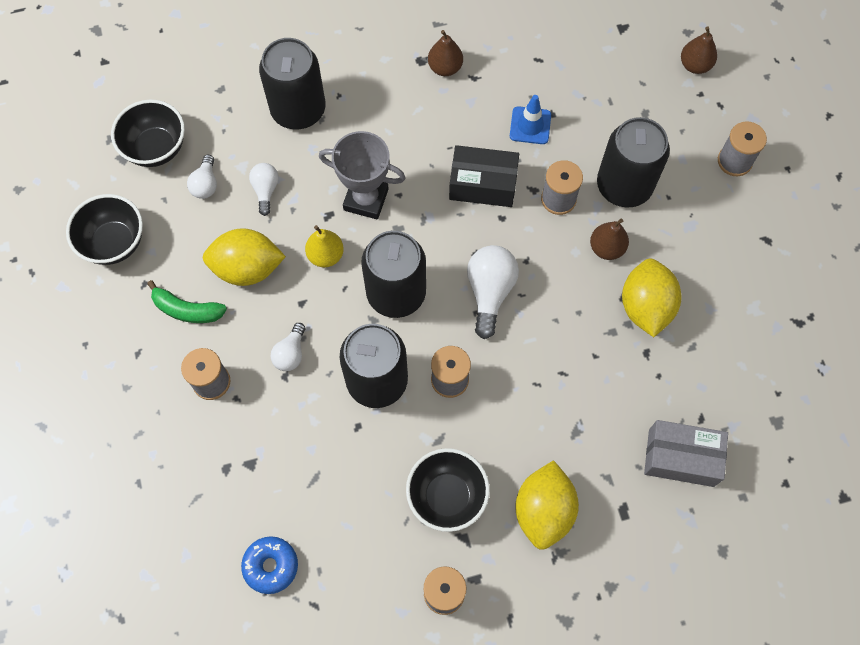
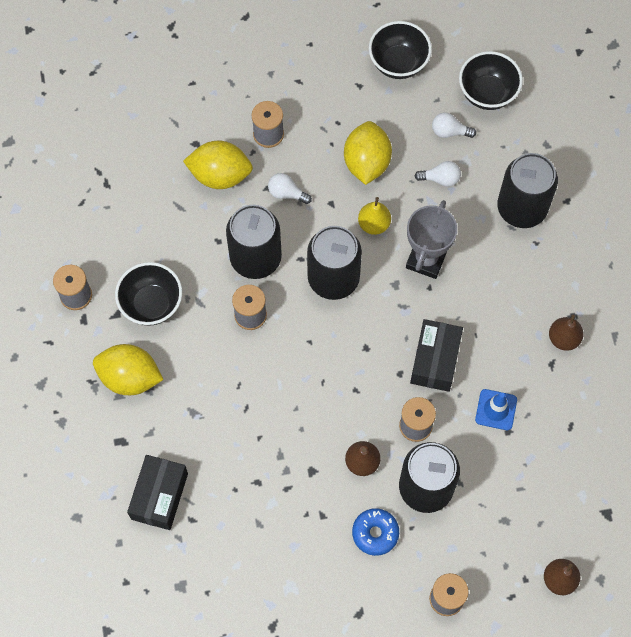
camera: 95 degrees right, 0 degrees up
green banana [147,280,227,323] -> none
blue donut [241,536,298,594] -> blue donut moved to [352,508,399,556]
white light bulb [467,245,519,339] -> none
yellow lemon [622,259,681,337] -> yellow lemon moved to [183,141,253,189]
grey box [644,420,728,487] -> black box [127,455,188,530]

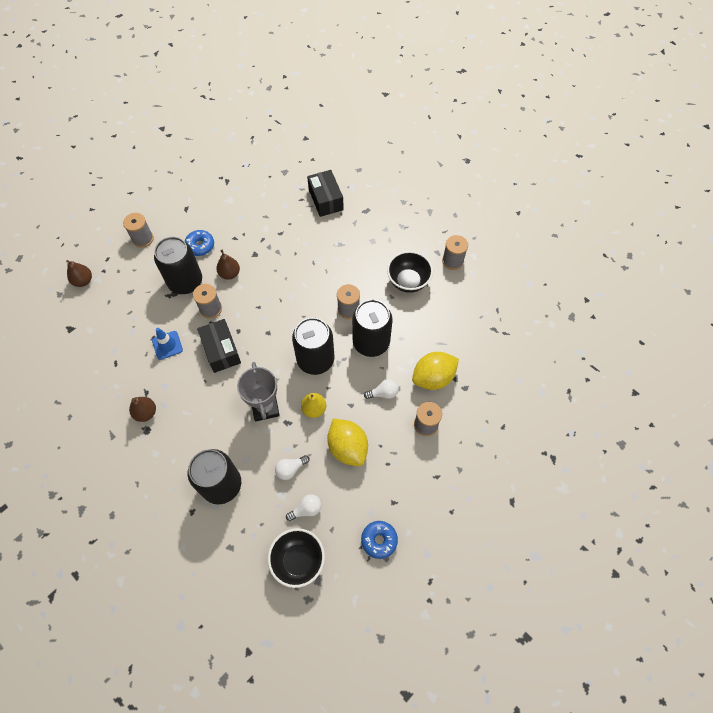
camera: 145 degrees right, 5 degrees down
yellow lemon [93,344,164,395] -> none
black bowl [369,21,432,79] -> blue donut [361,521,398,559]

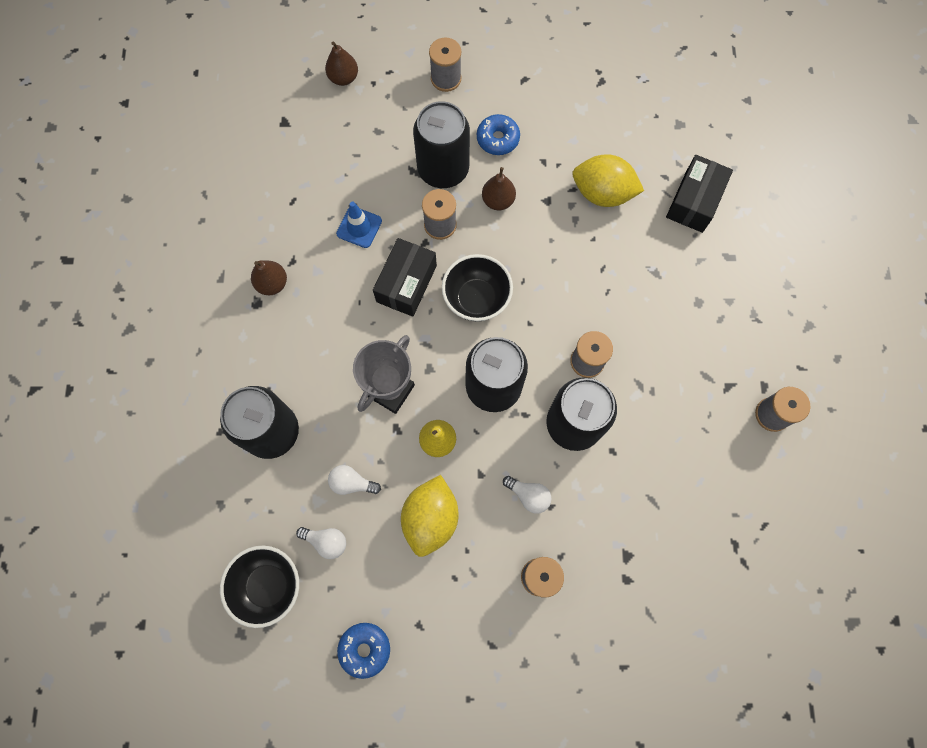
camera: 45 degrees right, 10 degrees up
black bowl [387,251,433,293] -> black bowl moved to [442,254,513,321]
yellow lemon [412,352,459,390] -> yellow lemon moved to [573,154,644,207]

